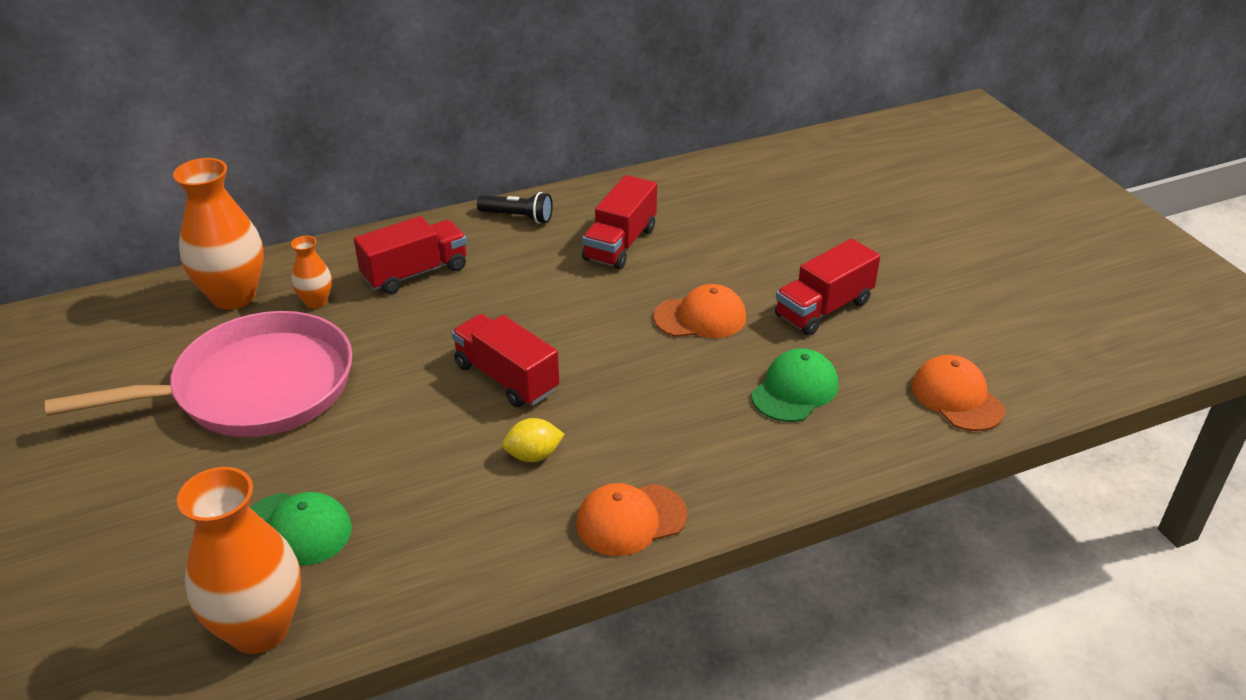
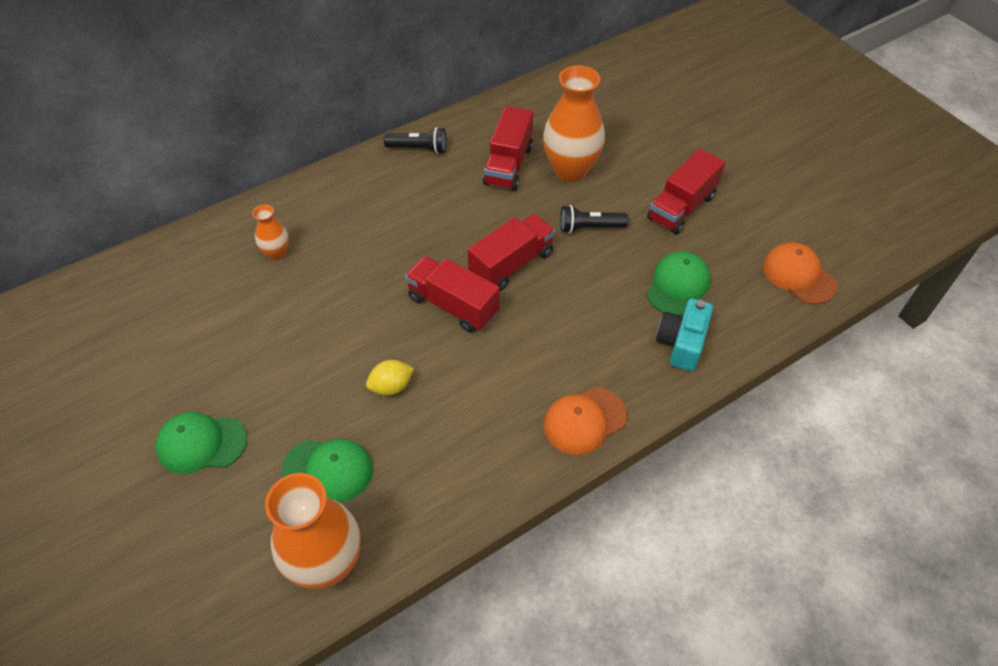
camera: 10 degrees left, 15 degrees up
pink pan [45,311,353,437] -> none
orange vase [173,158,264,310] -> orange vase moved to [543,65,605,182]
red truck [354,216,467,294] -> red truck moved to [467,214,555,291]
yellow lemon [502,418,565,462] -> yellow lemon moved to [366,360,414,396]
orange cap [654,284,746,338] -> black flashlight [560,205,628,233]
none -> green cap [155,412,247,474]
none -> turquoise camera [656,298,713,371]

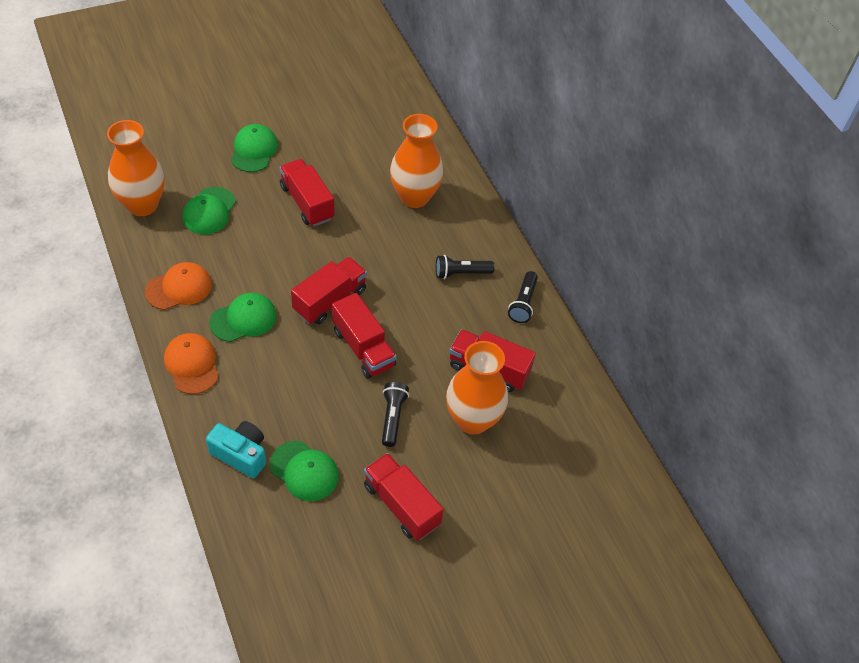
camera: 95 degrees right, 0 degrees up
orange vase [252,205,289,260] -> orange vase [390,114,443,208], size x2.02
yellow lemon [366,360,414,396] -> none
orange cap [763,242,837,304] -> orange cap moved to [145,262,212,310]
none -> green cap [209,293,276,342]
none -> red truck [279,159,334,227]
none -> black flashlight [436,255,494,279]

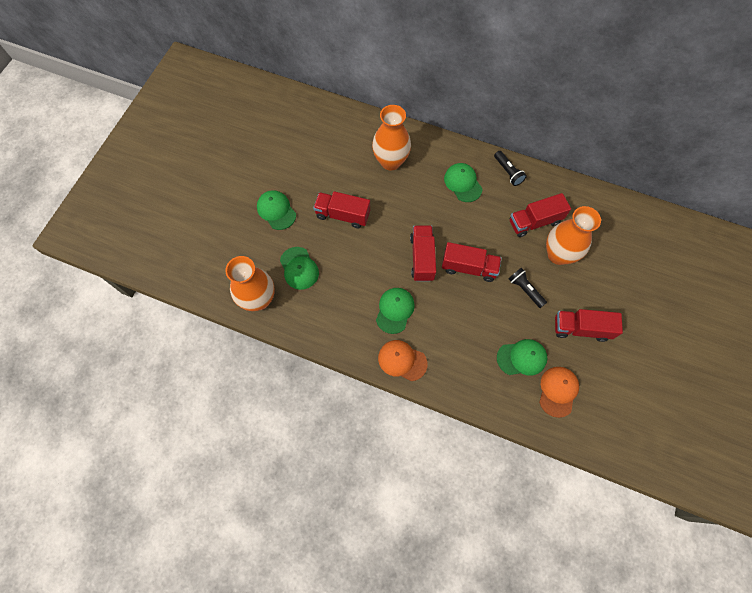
camera: 40 degrees left, 15 degrees up
orange cap [145,262,212,310] -> orange cap moved to [539,367,579,418]
turquoise camera [206,421,266,478] -> none
black flashlight [436,255,494,279] -> green cap [444,163,483,202]

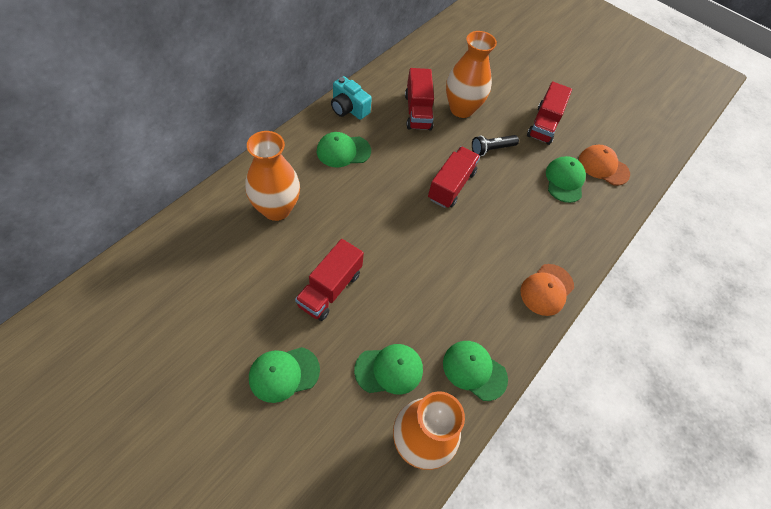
camera: 80 degrees left, 10 degrees down
green cap [376,288,415,334] -> green cap moved to [443,341,508,401]
red truck [410,225,436,282] -> none
black flashlight [494,151,527,186] -> turquoise camera [331,76,372,120]

